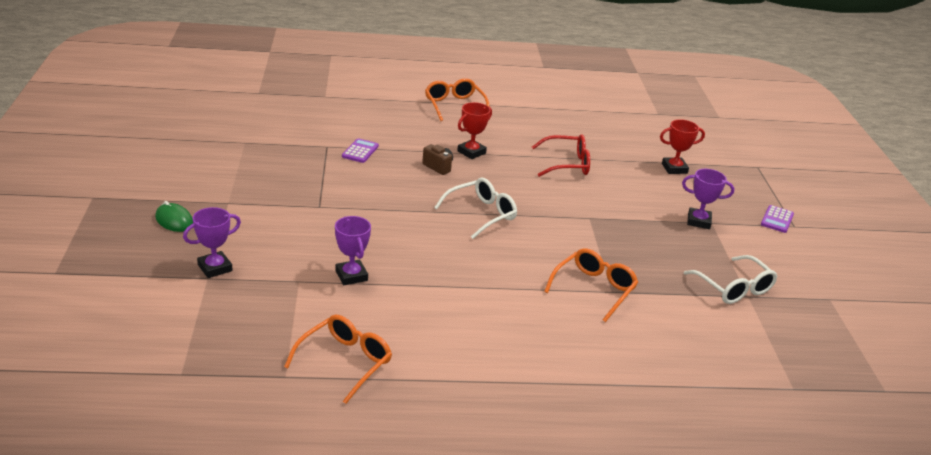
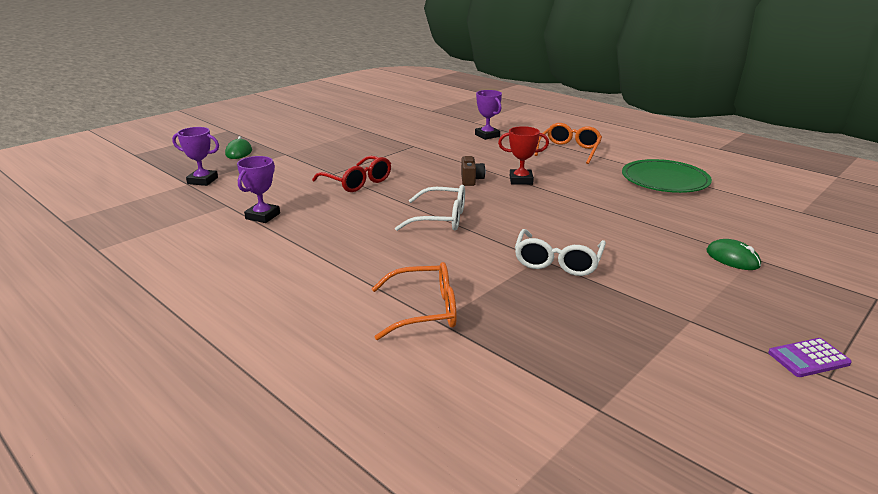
camera: 50 degrees right, 5 degrees down
orange glasses [284,315,392,404] -> none
purple calculator [342,138,379,163] -> none
red glasses [532,134,590,177] -> red glasses moved to [312,156,391,192]
red trophy [660,119,705,174] -> green mouse [707,239,761,270]
purple trophy [682,169,734,229] -> purple trophy moved to [475,90,502,140]
white glasses [684,255,777,304] -> white glasses moved to [515,229,606,276]
none -> green plate [622,159,712,193]

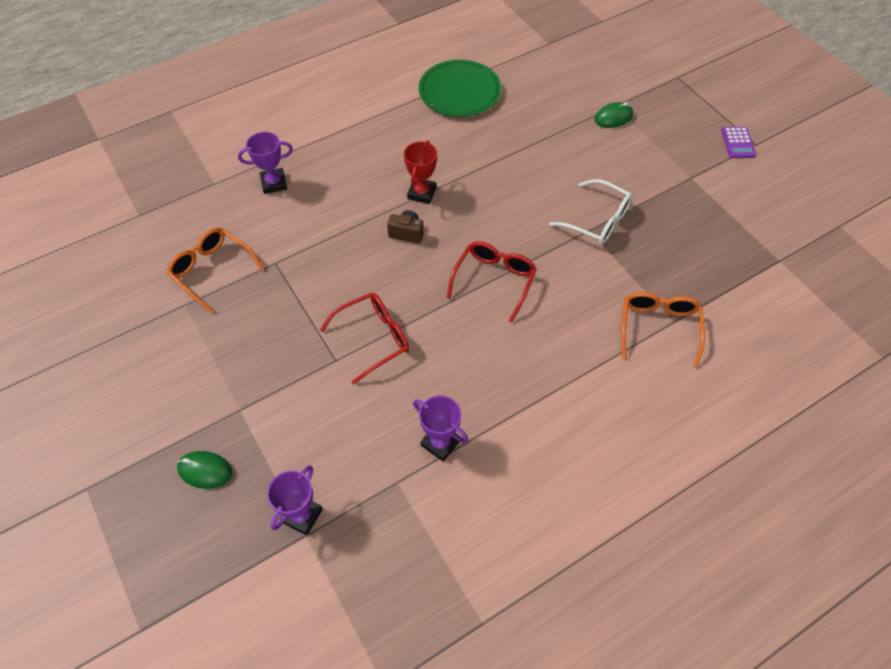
camera: 75 degrees left, 30 degrees up
white glasses [395,185,465,231] -> red glasses [447,241,537,322]
orange glasses [535,123,602,164] -> orange glasses moved to [167,228,264,313]

